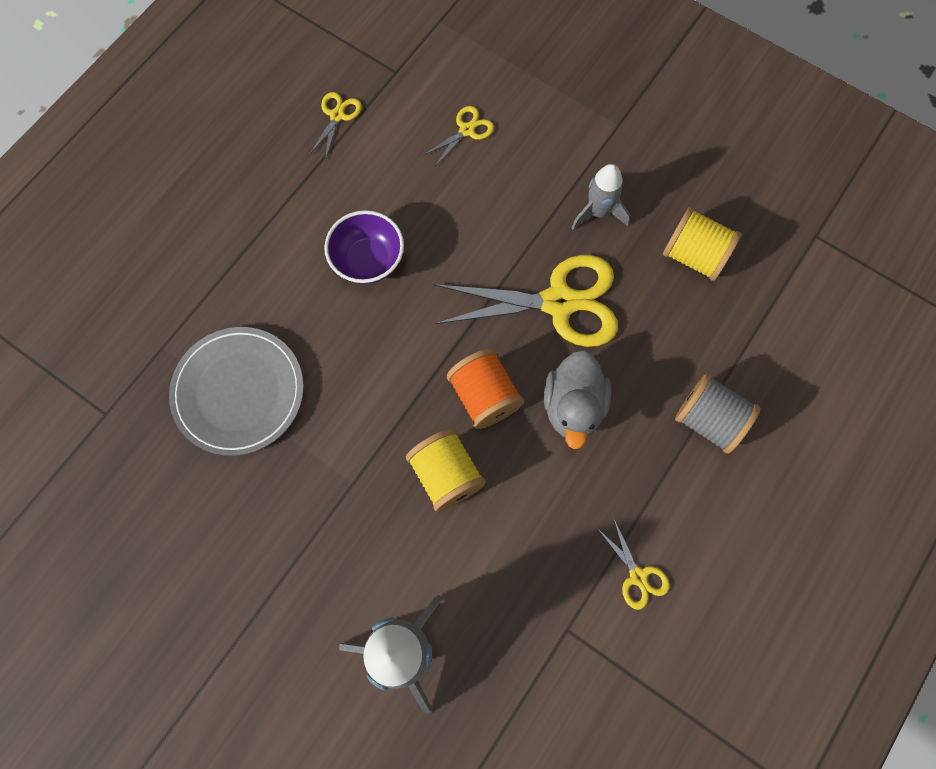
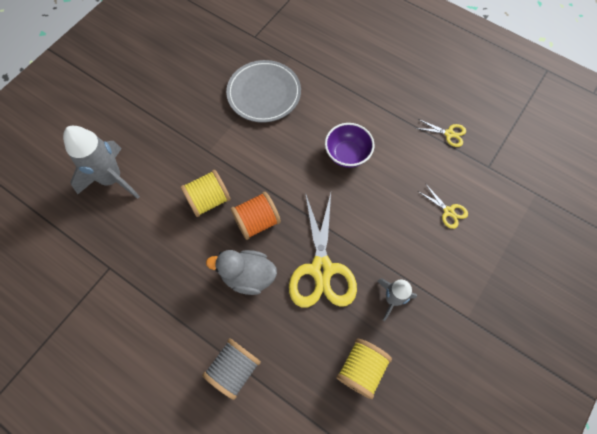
camera: 90 degrees right, 5 degrees down
yellow scissors [597,519,670,610] -> none

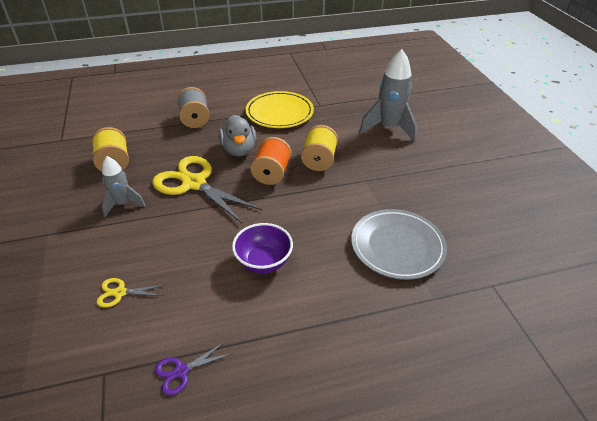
camera: 130 degrees right, 25 degrees down
grey duck [206,250,277,295] -> grey duck turned 120 degrees clockwise [219,115,256,156]
yellow scissors [415,119,466,147] -> purple scissors [155,342,231,395]
none -> yellow plate [246,91,314,128]

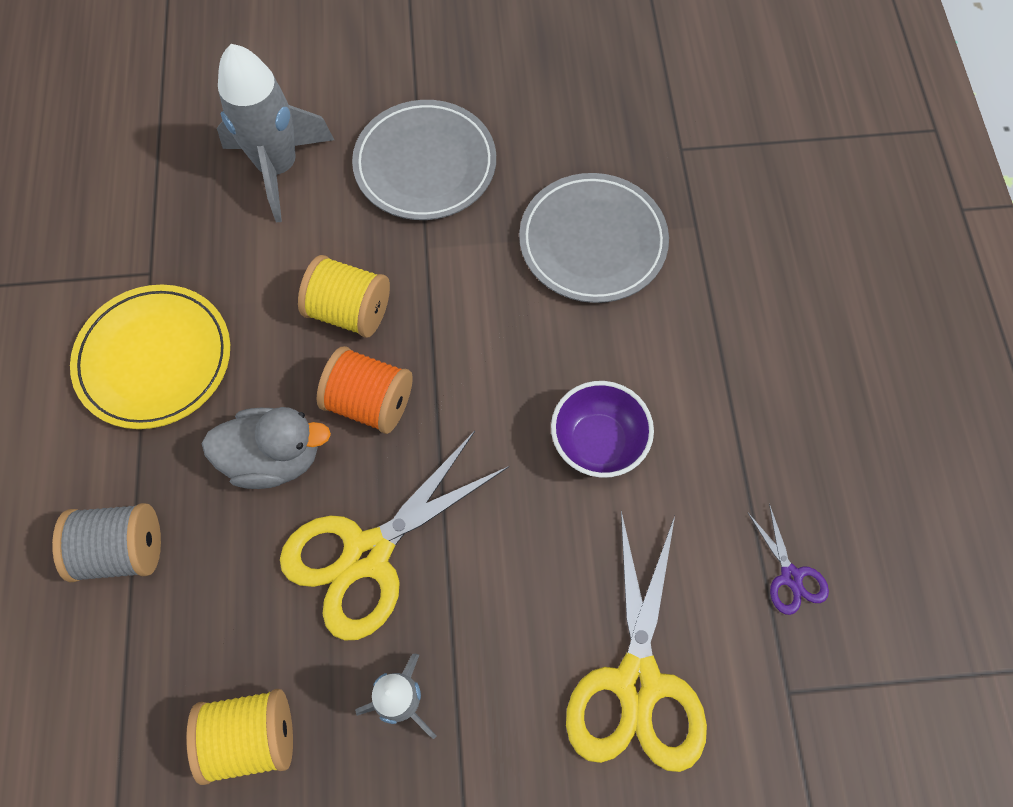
camera: 80 degrees left, 25 degrees up
yellow scissors [97,278,167,307] -> yellow scissors [566,511,707,772], size x2.23
none -> grey plate [352,100,496,220]

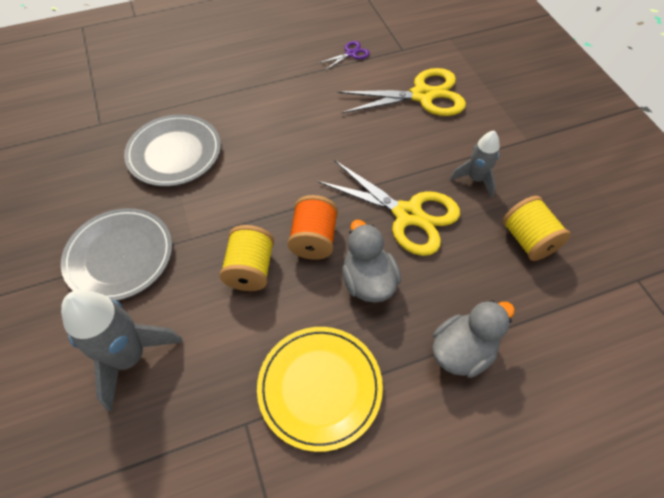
camera: 105 degrees left, 10 degrees down
grey spool [52,503,161,582] -> grey duck [432,300,515,378]
purple bowl [551,381,654,478] -> none

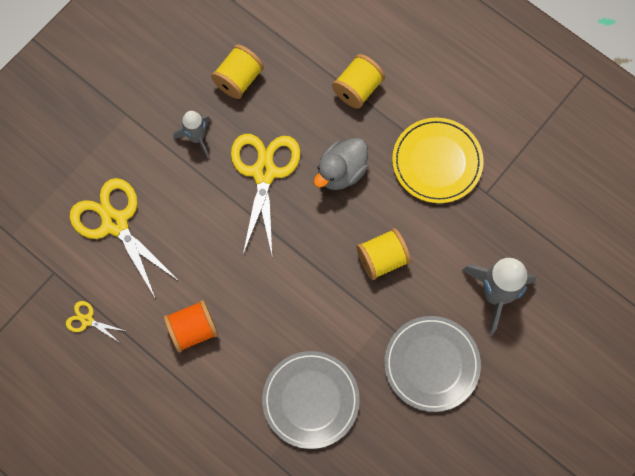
camera: 120 degrees left, 15 degrees up
orange spool [288,195,338,260] -> orange spool moved to [164,300,218,353]
purple scissors [319,41,370,70] -> yellow scissors [66,301,125,343]
grey duck [432,300,515,378] -> yellow spool [332,54,385,109]

